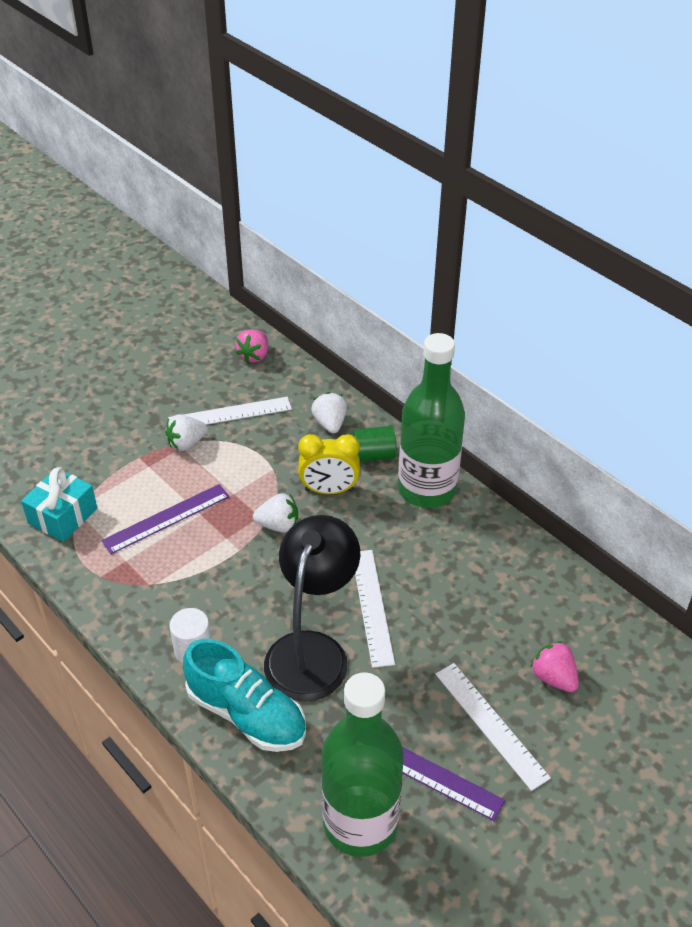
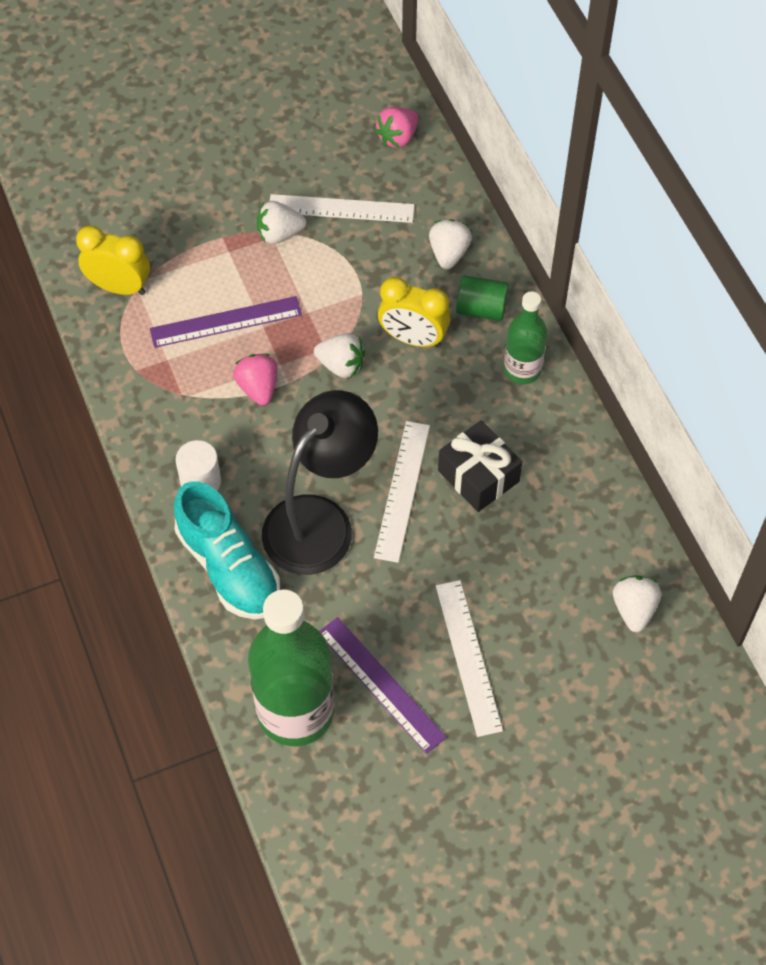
camera: 20 degrees right, 15 degrees up
turquoise gift [21,467,97,542] -> yellow clock [76,225,150,295]
green bottle [398,333,465,508] -> green bottle [504,291,547,384], size x0.55
pink strawberry [530,641,579,692] -> pink strawberry moved to [233,354,278,406]
none -> black gift [438,420,522,512]
none -> white strawberry [613,575,661,632]

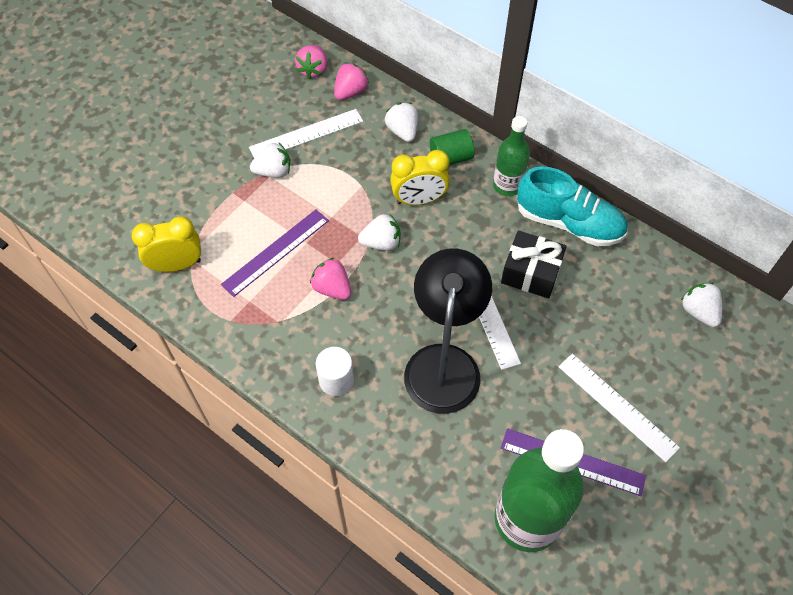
camera: 30 degrees left, 0 degrees up
turquoise shoe [174,481,280,620] -> turquoise shoe moved to [517,166,627,246]
white strawberry [257,201,306,244] -> white strawberry turned 150 degrees counterclockwise [250,143,290,178]
none -> pink strawberry [334,62,369,100]

